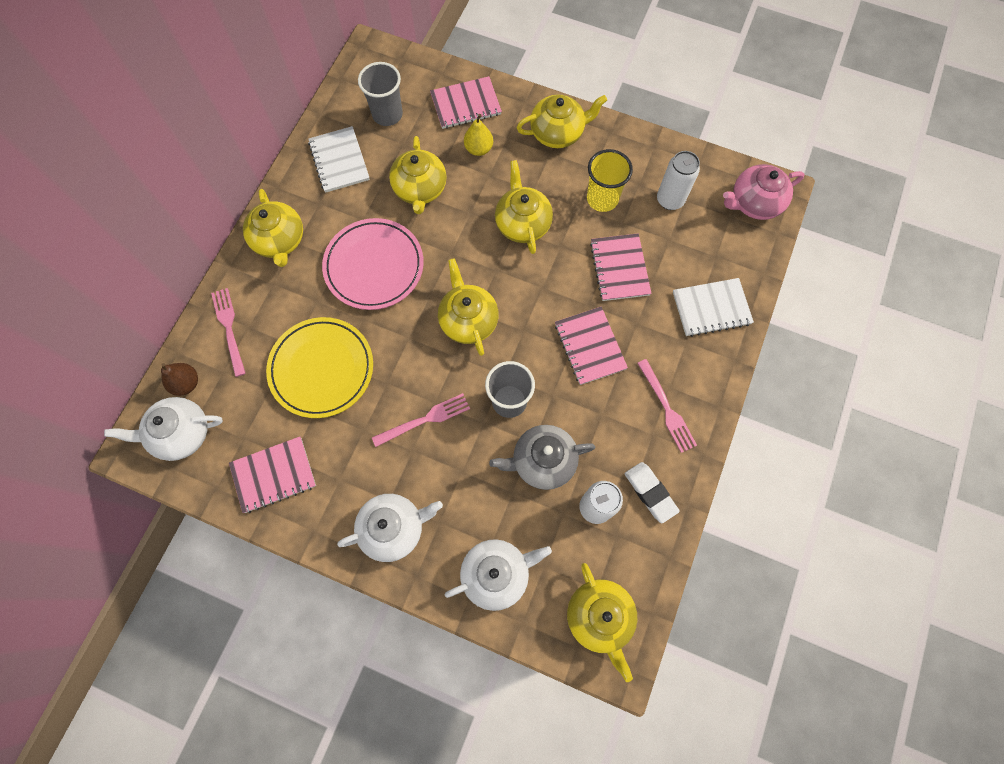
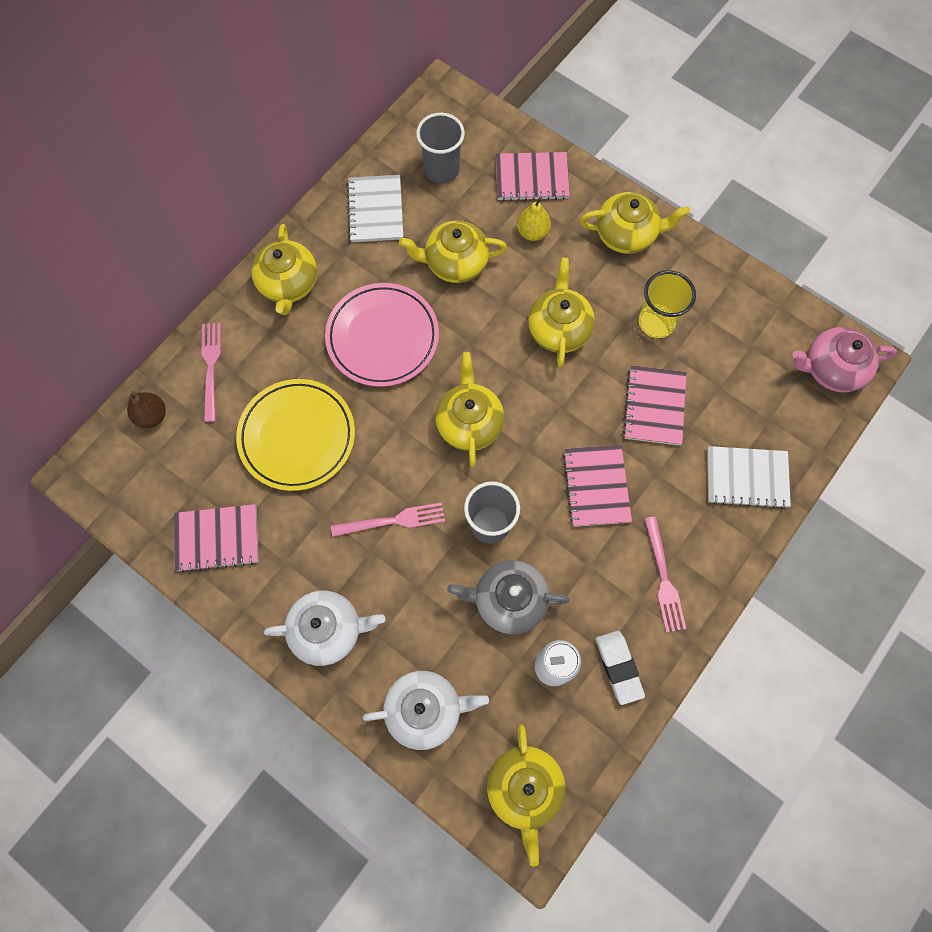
camera: 15 degrees right, 0 degrees up
white teapot [104,397,223,461] -> none
yellow teapot [389,136,446,214] -> yellow teapot turned 75 degrees clockwise [399,220,507,283]
white can [657,151,700,210] -> none

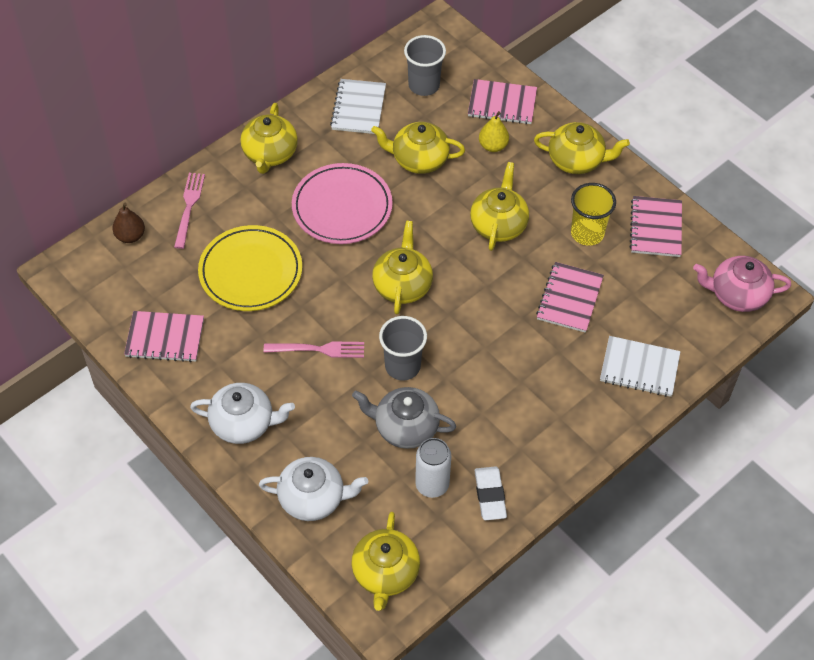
camera: 10 degrees right, 15 degrees down
pink notebook [563,445,632,527] -> pink notebook moved to [629,196,682,257]
pink fork [645,517,686,632] -> none

